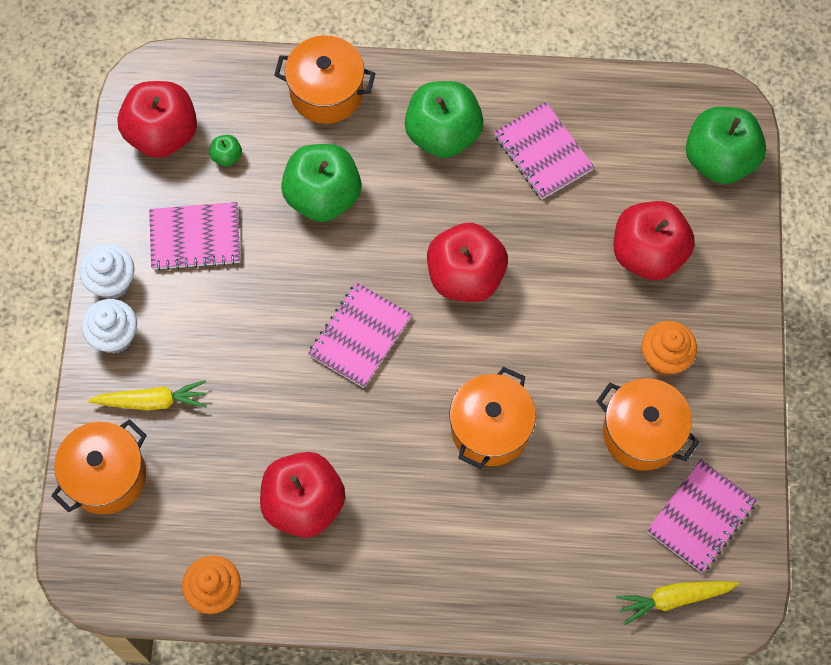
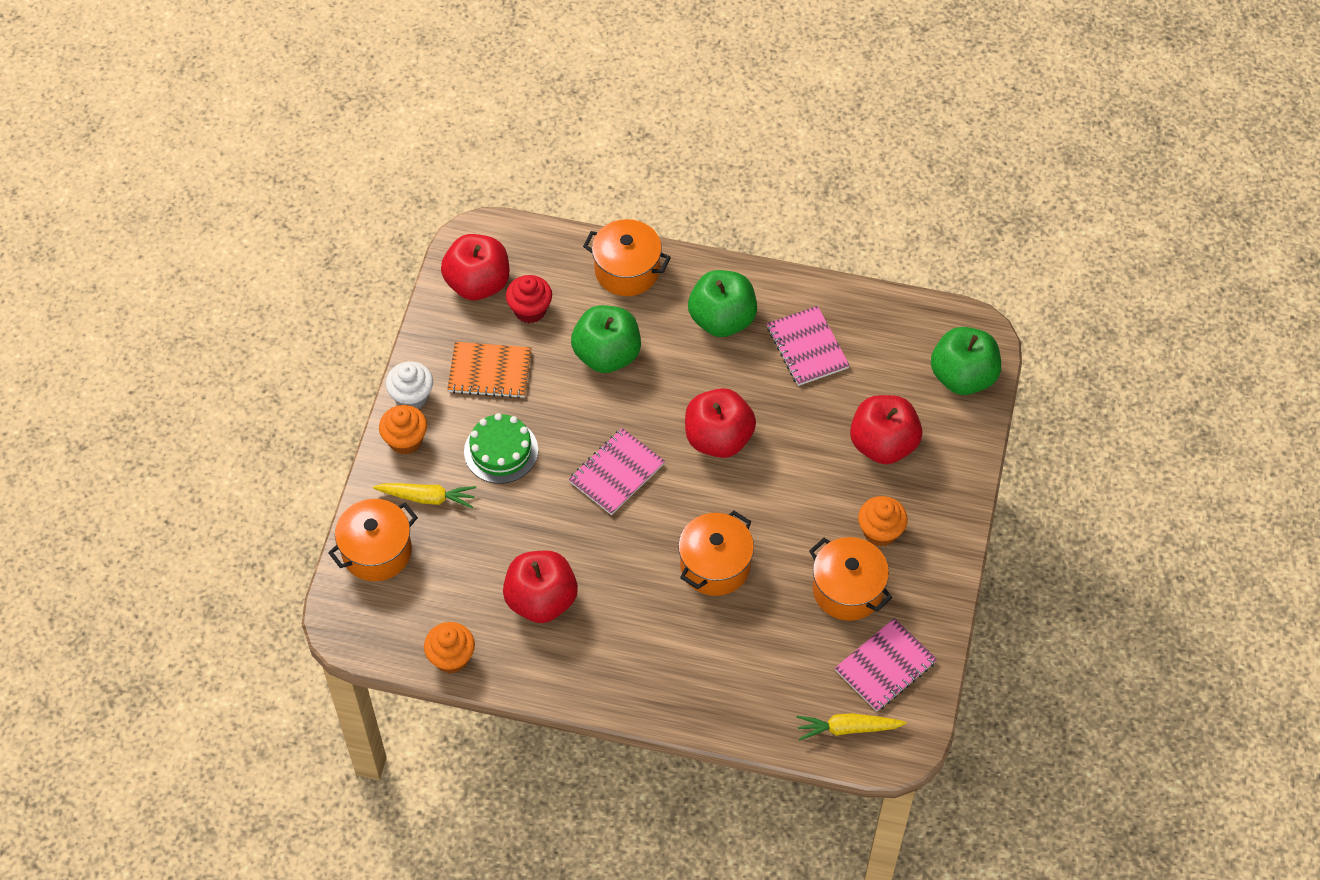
camera: 10 degrees right, 10 degrees down
white cupcake [82,299,137,354] -> orange cupcake [379,405,427,454]
pink notebook [149,202,240,271] -> orange notebook [447,342,532,399]
green apple [210,135,242,167] -> red cupcake [506,275,552,323]
none -> green cake [464,413,538,484]

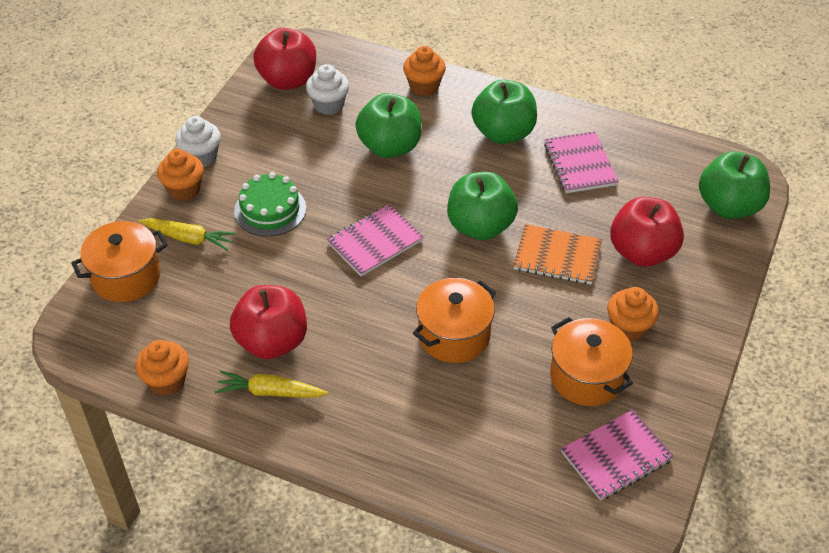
camera: 10 degrees right, 10 degrees down
orange notebook [447,342,532,399] -> orange notebook moved to [513,224,602,285]
red cupcake [506,275,552,323] -> white cupcake [306,64,349,115]
orange pot [583,219,671,296] -> orange cupcake [403,46,446,96]
red apple [685,388,756,458] -> green apple [447,172,518,240]
yellow carrot [797,713,907,740] -> yellow carrot moved to [215,371,328,398]

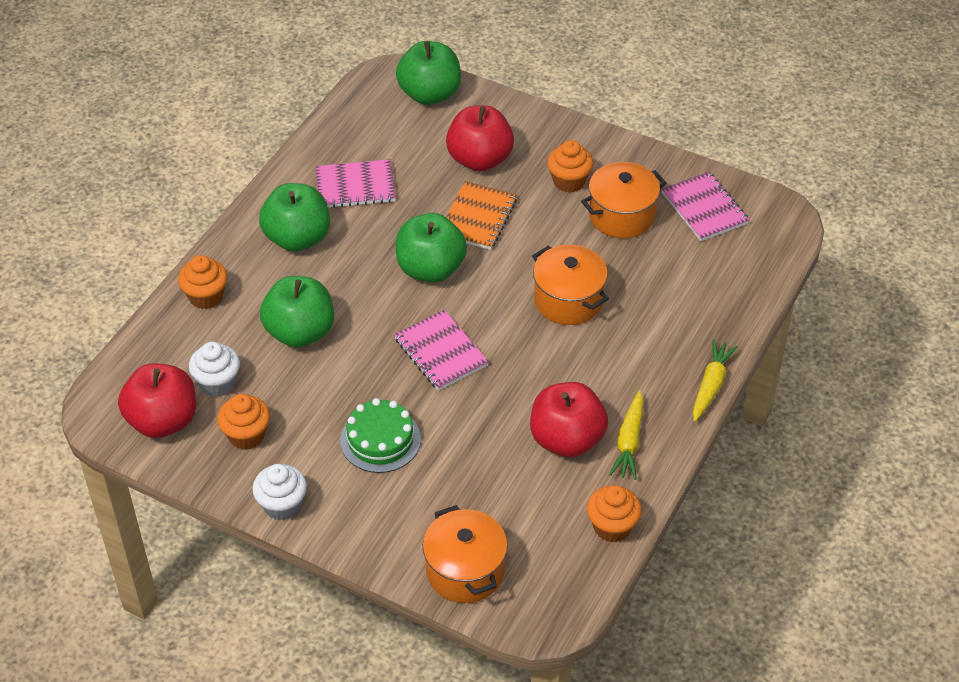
camera: 85 degrees left, 0 degrees up
yellow carrot [139,218,236,251] -> yellow carrot moved to [693,339,738,422]
orange cupcake [157,149,204,201] -> orange cupcake moved to [217,394,270,450]

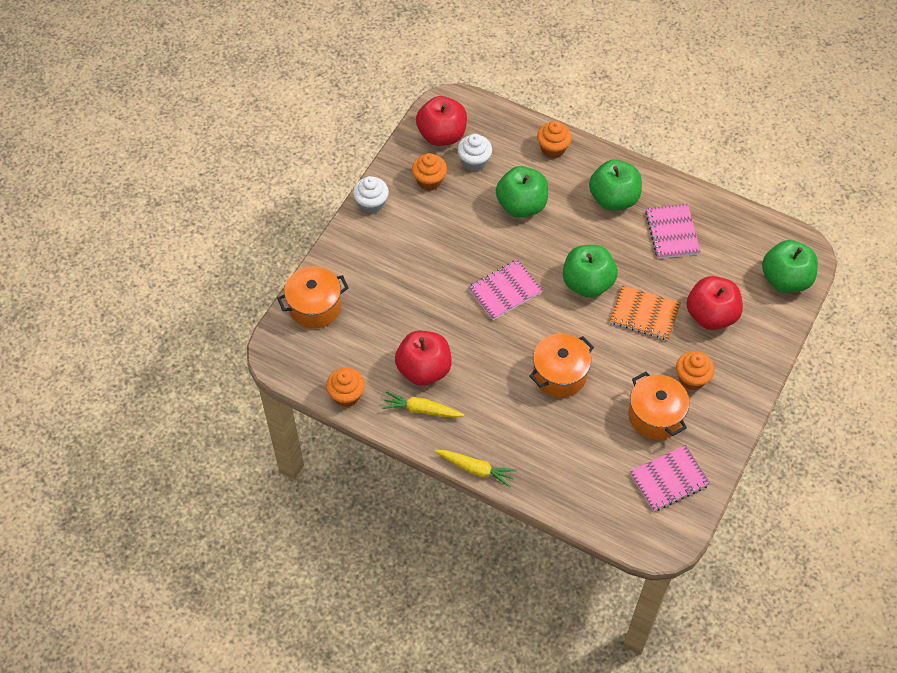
camera: 90 degrees right, 10 degrees up
green cake [340,398,421,473] -> none

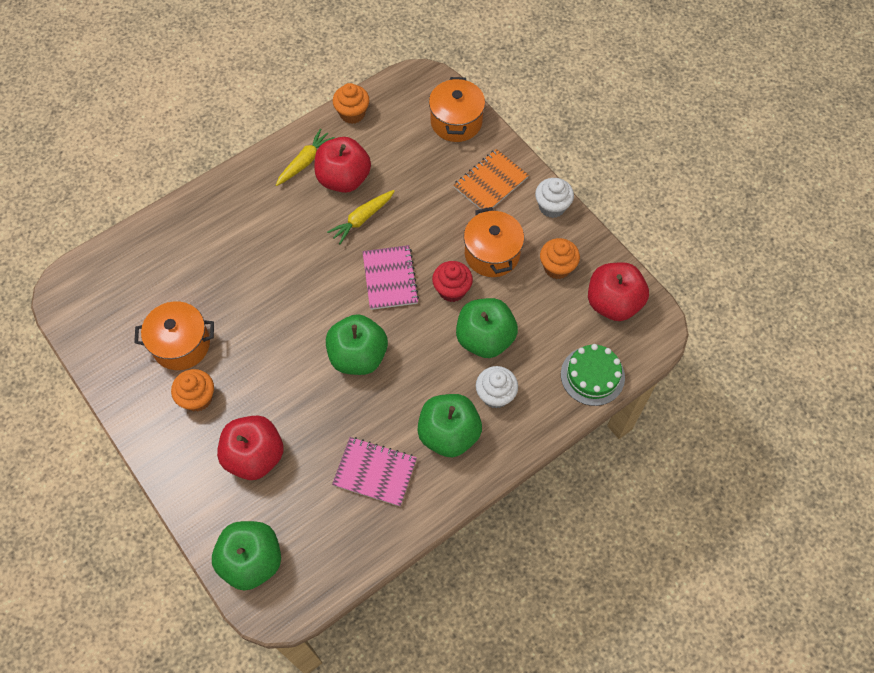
camera: 115 degrees right, 5 degrees up
yellow carrot [435,450,516,487] -> yellow carrot moved to [327,190,395,244]
white cupcake [457,134,492,171] -> white cupcake moved to [476,366,518,408]
orange pot [529,334,594,397] -> orange pot moved to [464,207,524,277]
orange cupcake [537,121,572,159] -> none
orange notebook [610,285,681,340] -> orange notebook moved to [453,149,529,209]
pink notebook [630,445,710,512] -> none
none -> red cupcake [432,261,473,302]
none -> green cake [561,344,625,406]

